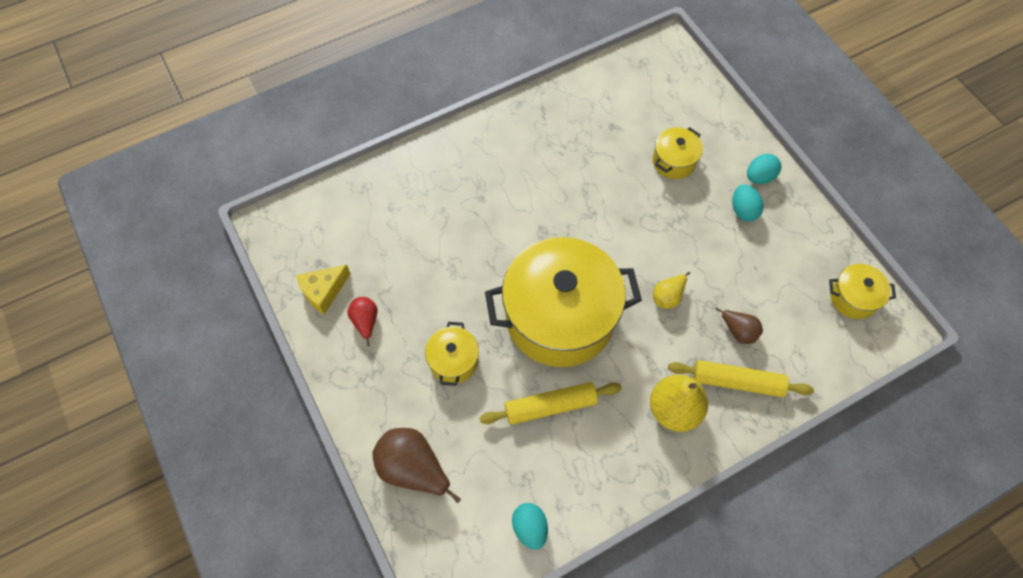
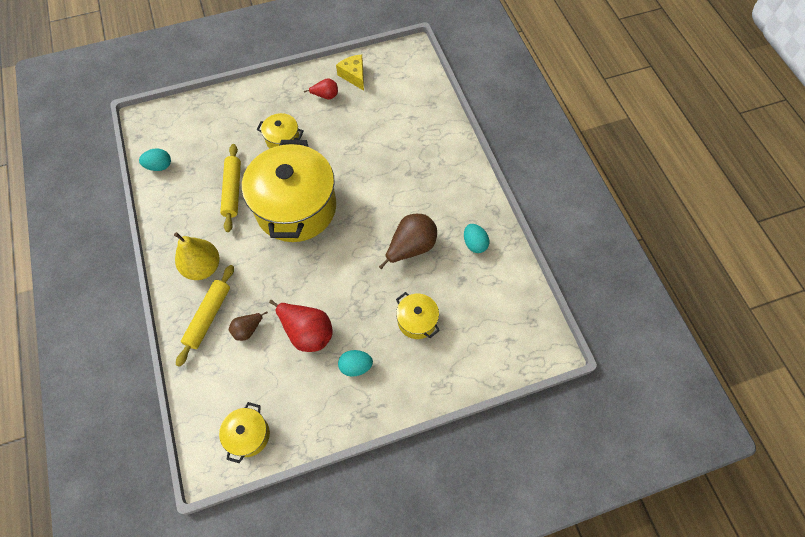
camera: 100 degrees right, 0 degrees up
brown pear [373,428,461,503] -> brown pear moved to [379,214,437,269]
yellow pear [653,272,690,309] -> none
turquoise egg [747,154,781,184] -> turquoise egg moved to [464,224,489,253]
none -> red pear [269,300,333,352]

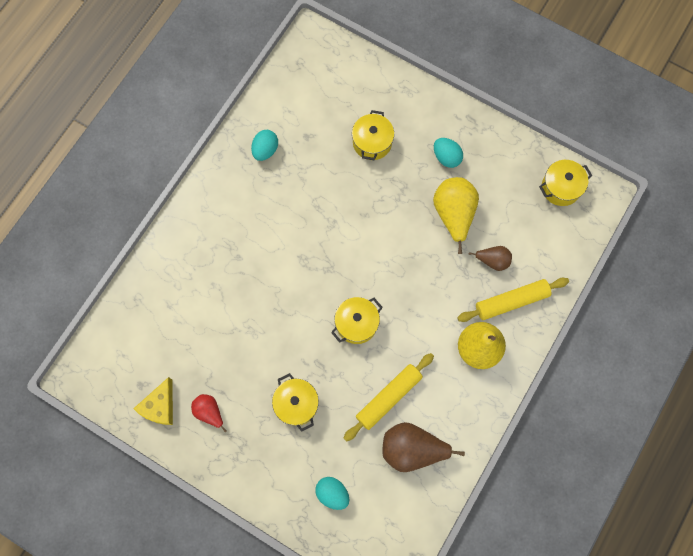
camera: 130 degrees left, 10 degrees up
turquoise egg [139,148,171,171] -> turquoise egg moved to [315,477,349,510]
yellow pot [242,140,336,242] -> yellow pot [331,297,383,344], size x0.44
red pear [269,300,333,352] -> yellow pear [433,177,479,254]
brown pear [379,214,437,269] -> brown pear moved to [382,422,465,472]

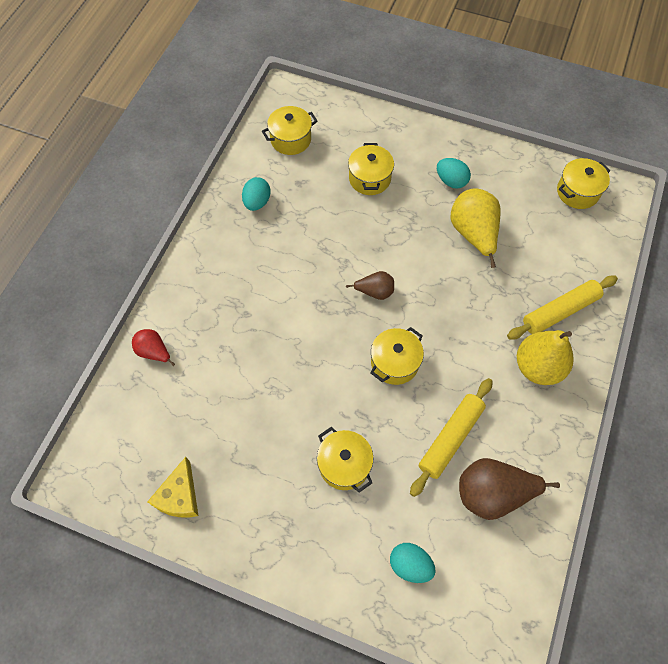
camera: 10 degrees left, 10 degrees down
red pear [191,394,227,432] -> red pear moved to [132,329,175,366]
brown pear [469,246,512,271] -> brown pear moved to [346,271,394,300]
none -> yellow pot [262,106,318,155]

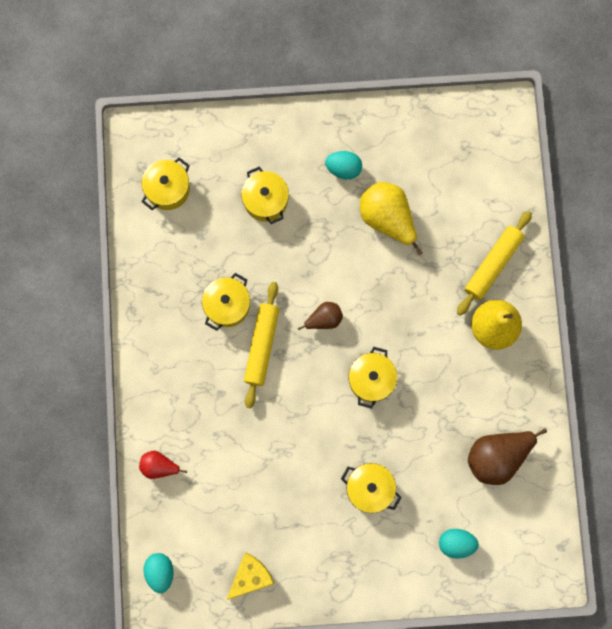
camera: 25 degrees left, 15 degrees up
yellow cheese [147,457,199,518] -> yellow cheese turned 120 degrees counterclockwise [227,553,274,600]
turquoise egg [242,177,271,211] -> turquoise egg moved to [143,553,174,593]
yellow rolling pin [410,378,493,497] -> yellow rolling pin moved to [244,282,279,408]
yellow pot [557,158,610,209] -> yellow pot moved to [202,273,250,331]

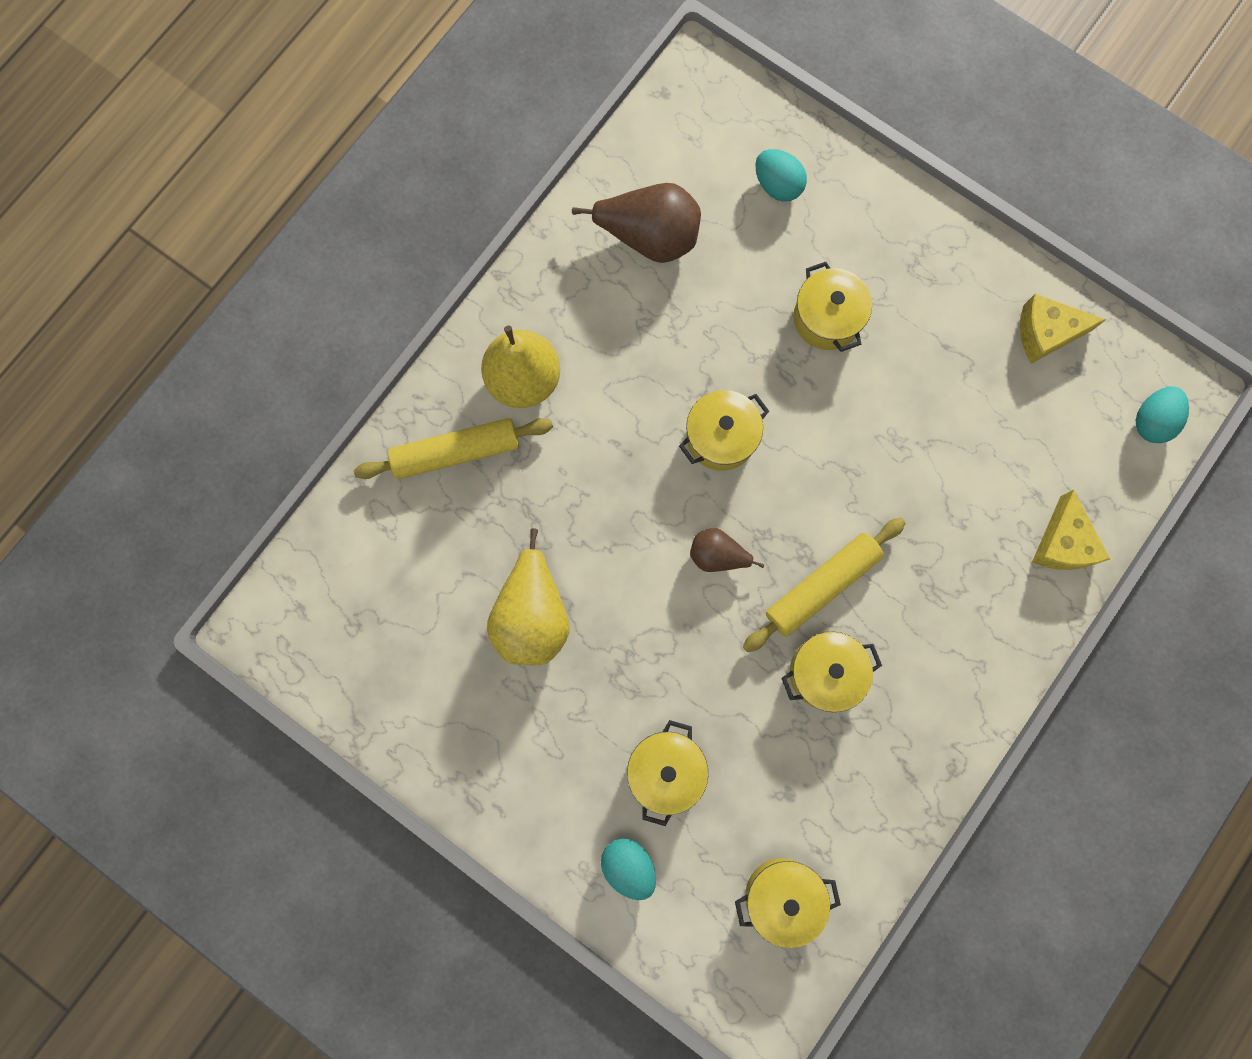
camera: 140 degrees left, 0 degrees up
red pear [139,451,187,479] -> yellow cheese [1032,490,1110,570]
turquoise egg [325,151,362,179] -> turquoise egg moved to [601,838,656,900]

